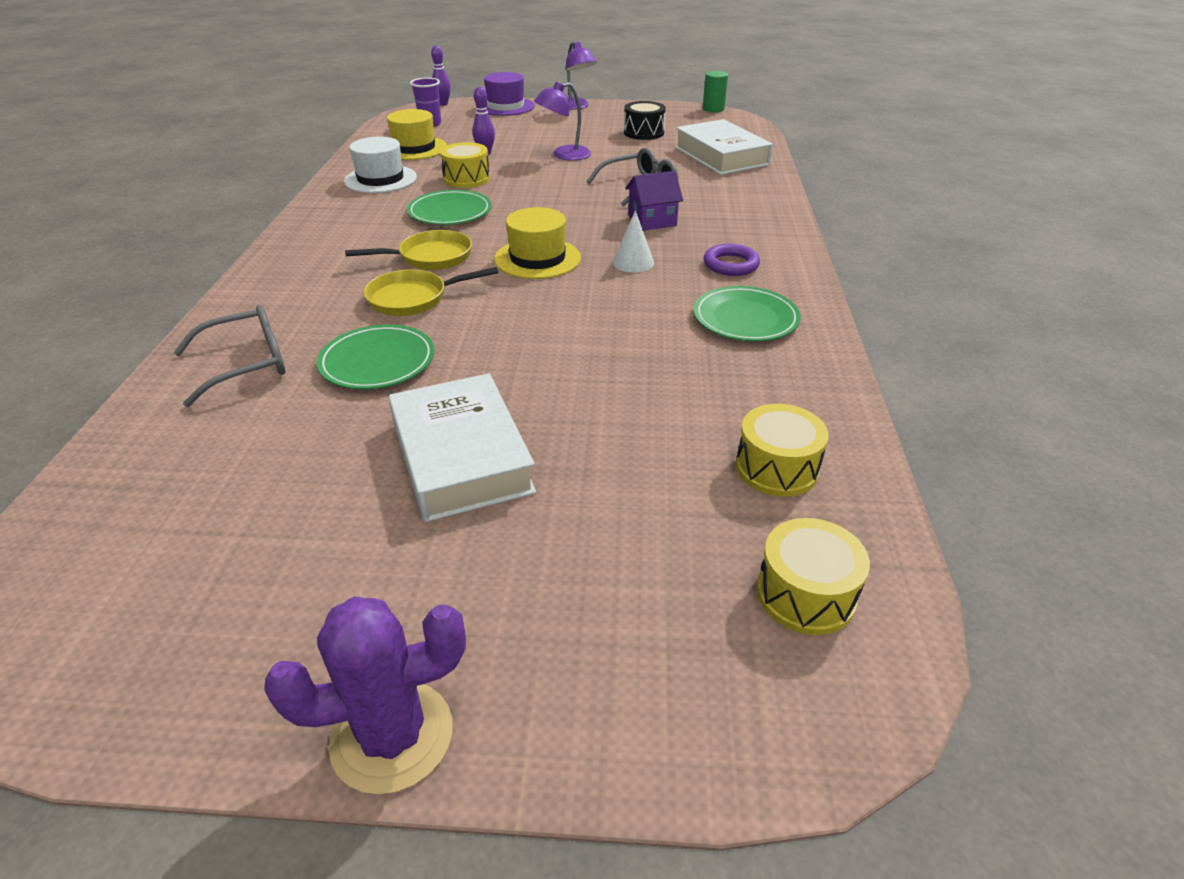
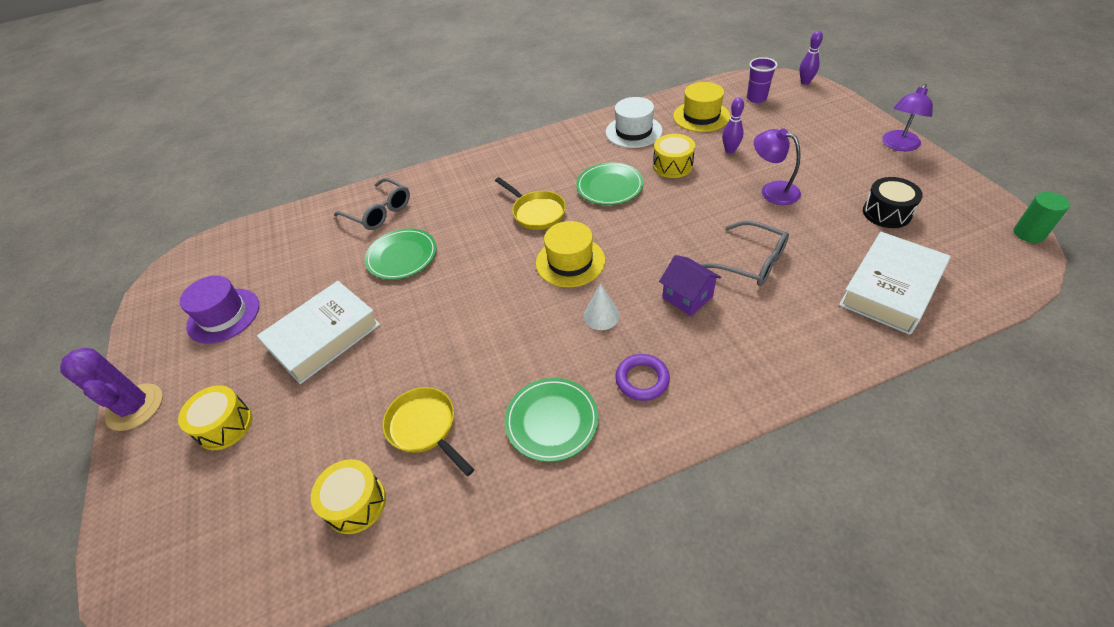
camera: 70 degrees right, 10 degrees up
yellow pan [364,267,498,316] -> yellow pan moved to [382,387,475,476]
purple hat [484,72,535,116] -> purple hat moved to [180,275,259,344]
yellow drum [757,518,870,635] -> yellow drum moved to [178,385,252,450]

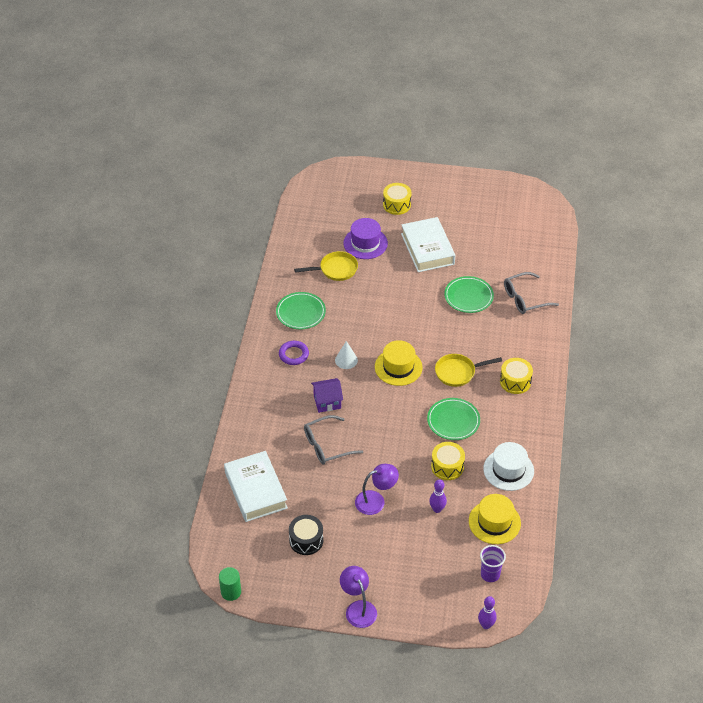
camera: 115 degrees right, 0 degrees up
purple cactus [60,348,163,431] -> none
purple hat [180,275,259,344] -> purple hat moved to [343,218,388,259]
yellow drum [311,459,386,534] -> yellow drum moved to [500,358,533,394]

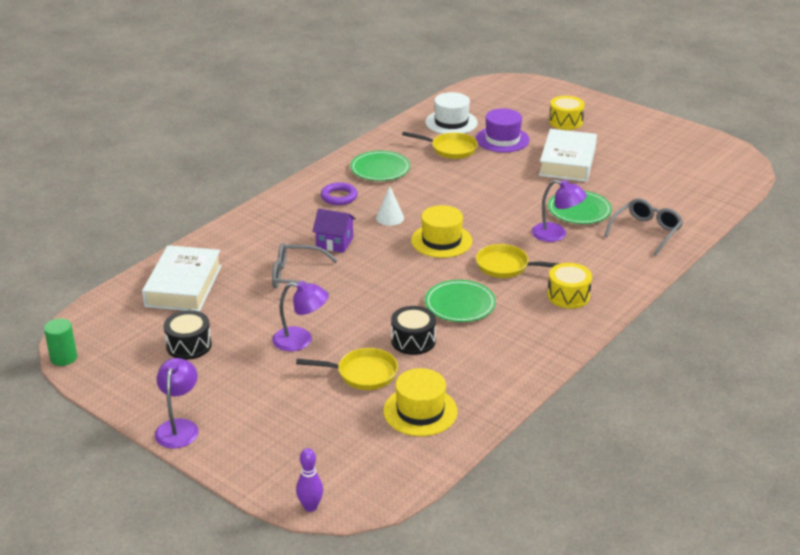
camera: 30 degrees right, 15 degrees down
purple bowling pin [429,479,447,513] -> yellow pan [296,348,398,390]
yellow drum [431,442,465,480] -> black drum [391,306,436,355]
purple cup [480,545,506,582] -> none
white hat [483,442,534,491] -> white hat moved to [425,92,478,134]
grey glasses [504,272,559,314] -> grey glasses turned 120 degrees clockwise [604,198,683,256]
none -> purple lamp [531,180,587,242]

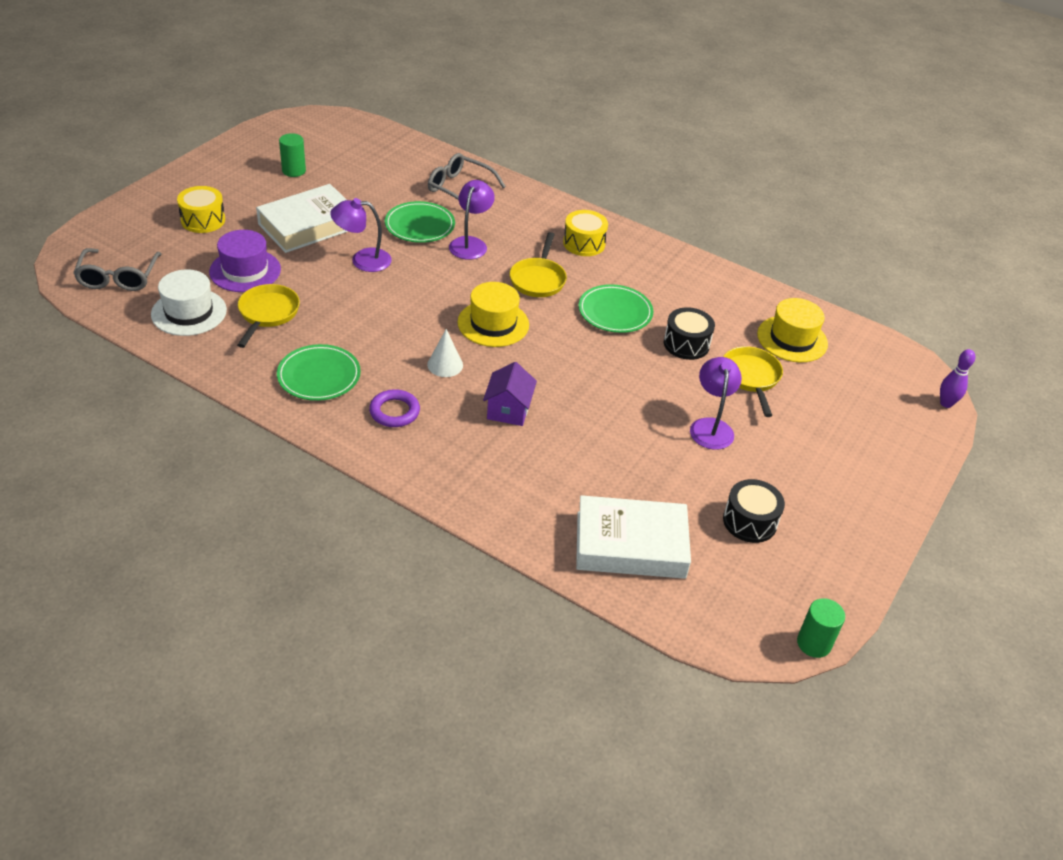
camera: 100 degrees left, 10 degrees up
purple lamp [154,358,199,448] -> purple lamp moved to [330,198,392,272]
grey glasses [272,243,338,295] -> grey glasses moved to [73,248,162,291]
white book [539,129,597,182] -> white book turned 45 degrees counterclockwise [256,184,348,253]
none -> green cylinder [279,133,306,177]

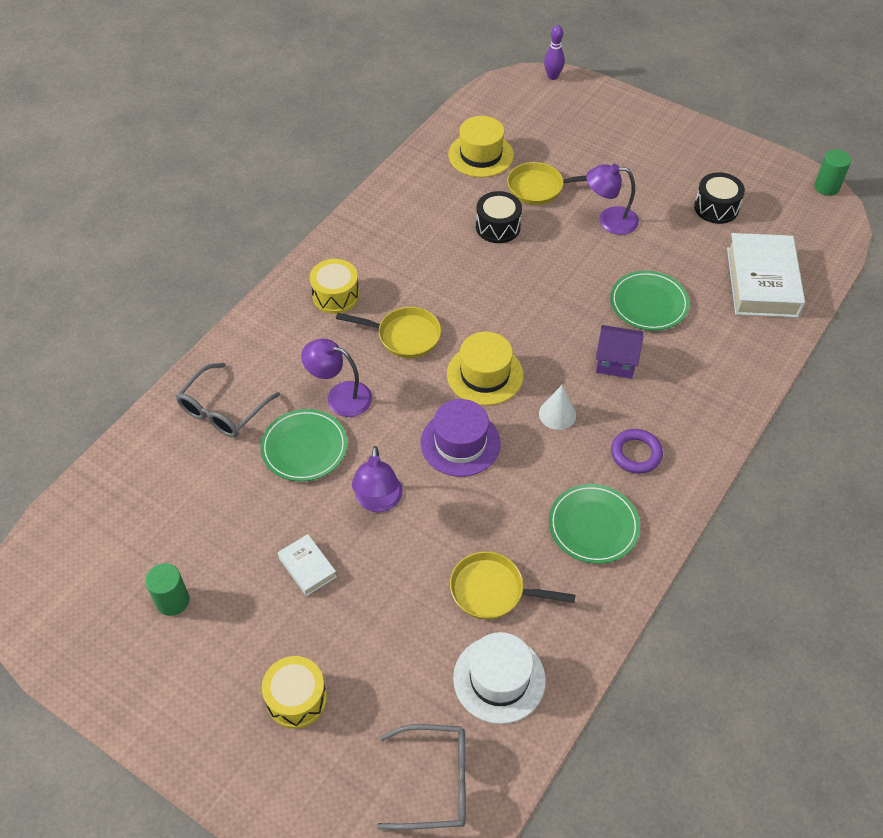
camera: 85 degrees left, 10 degrees up
purple hat [209,230,281,292] -> purple hat moved to [421,399,501,477]
white book [256,184,348,253] -> white book [278,534,337,596], size x0.48
green plate [578,284,653,333] -> green plate moved to [610,271,690,331]

